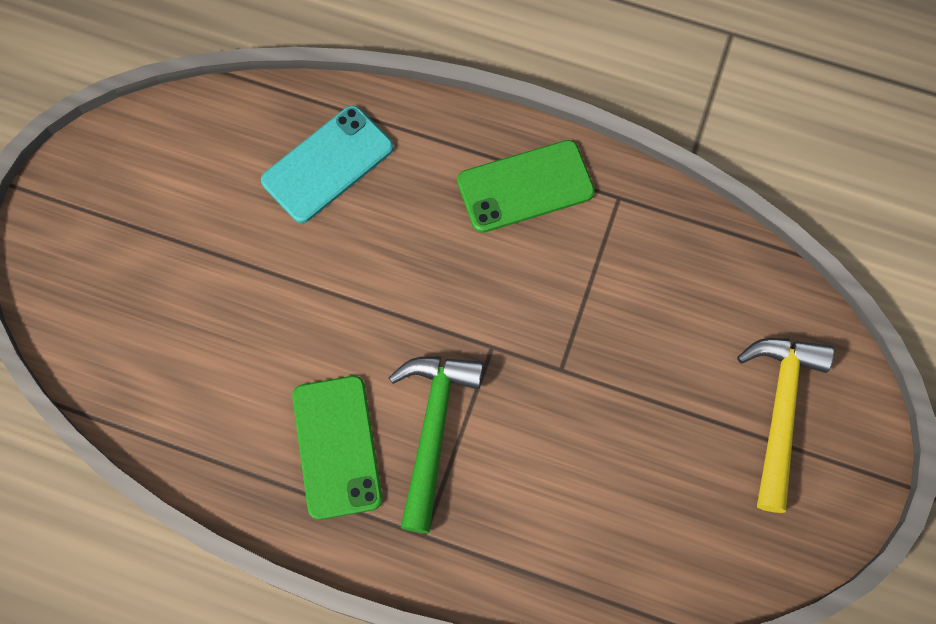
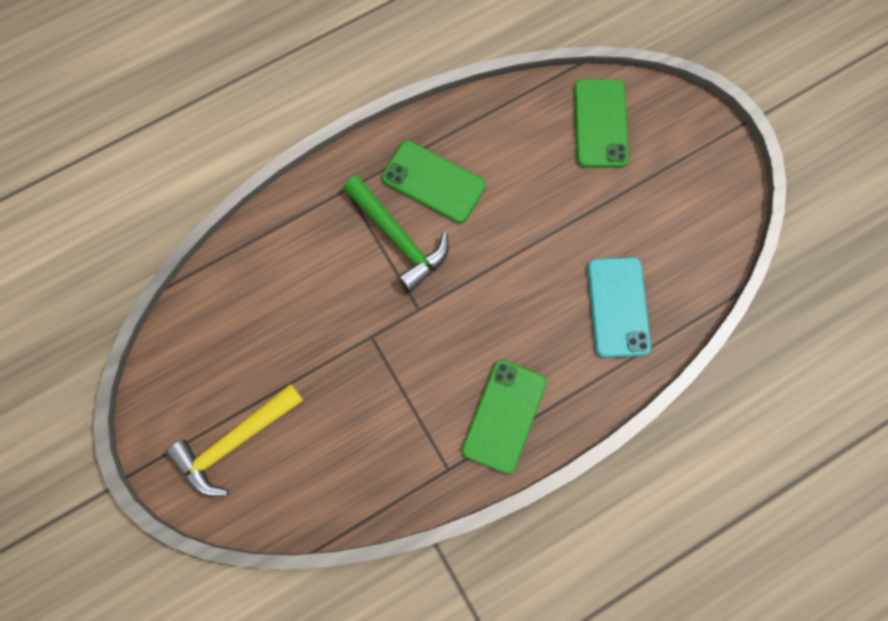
camera: 130 degrees right, 5 degrees up
yellow hammer [737,338,834,513] -> yellow hammer turned 90 degrees clockwise [166,384,303,497]
none -> green phone [574,79,629,168]

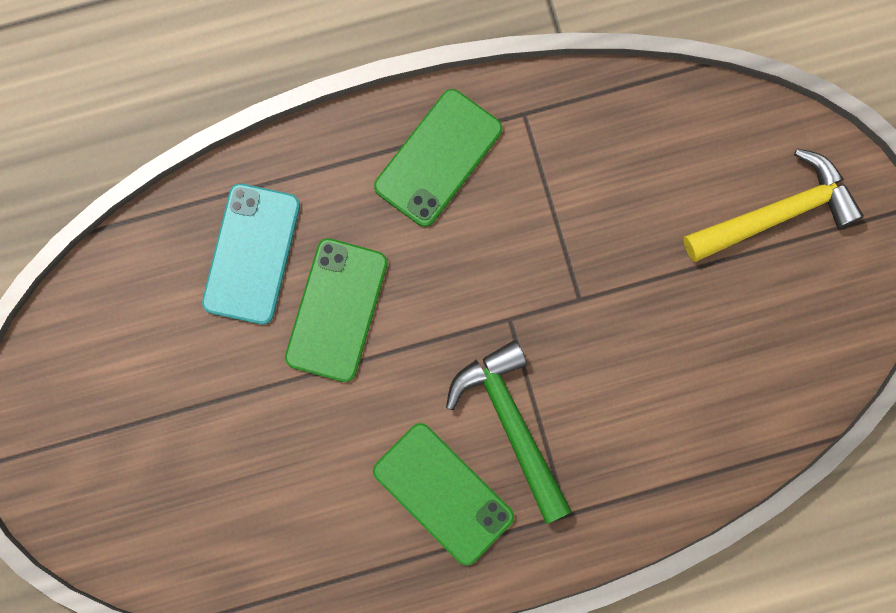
camera: 165 degrees left, 5 degrees up
green phone [574,79,629,168] -> green phone moved to [285,238,388,382]

